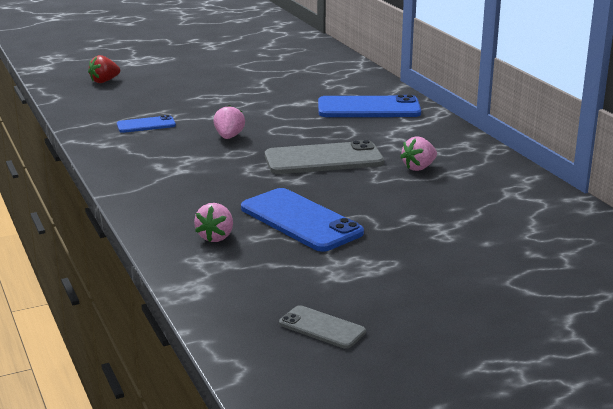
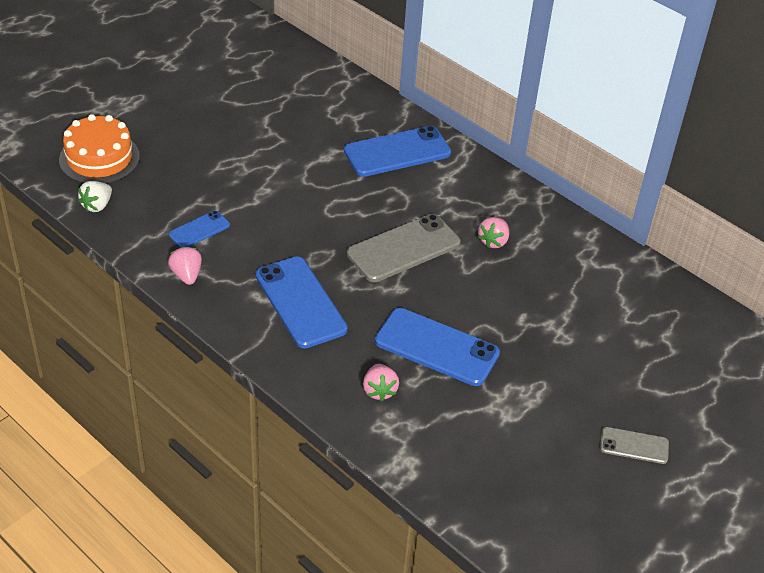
camera: 25 degrees left, 20 degrees up
red strawberry [88,55,120,83] -> orange cake [59,114,140,184]
pink strawberry [213,105,245,139] -> pink strawberry moved to [168,246,202,285]
grey phone [279,305,366,349] -> grey phone moved to [600,427,669,464]
none -> white strawberry [78,181,112,212]
none -> blue phone [255,256,348,348]

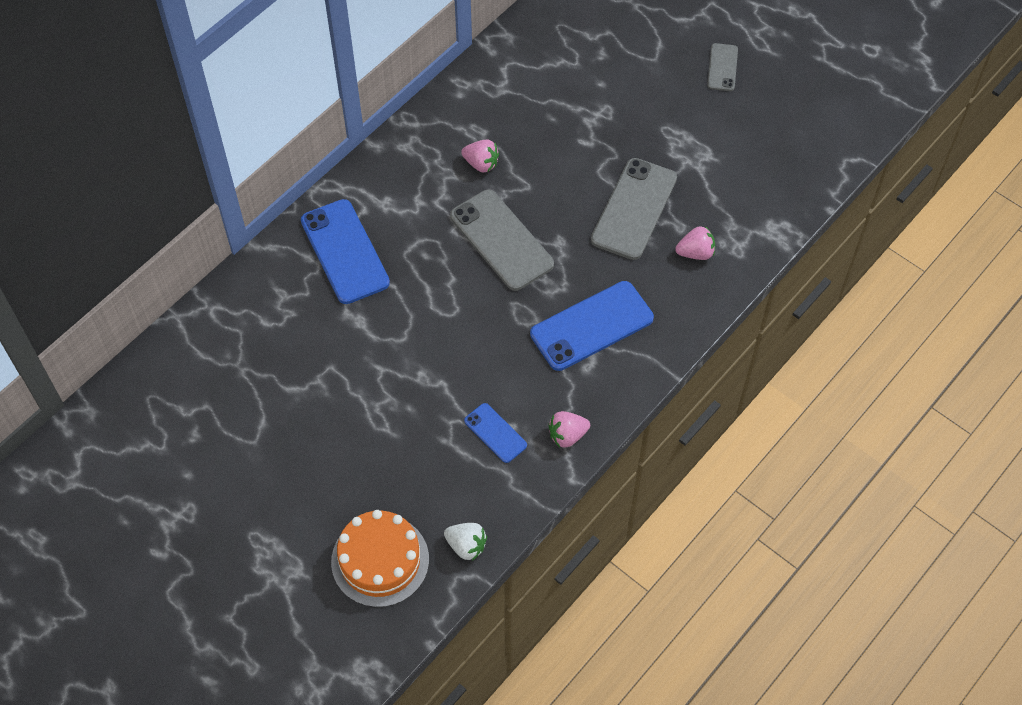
camera: 90 degrees left, 15 degrees up
blue phone [375,308,500,386] -> grey phone [591,158,677,260]

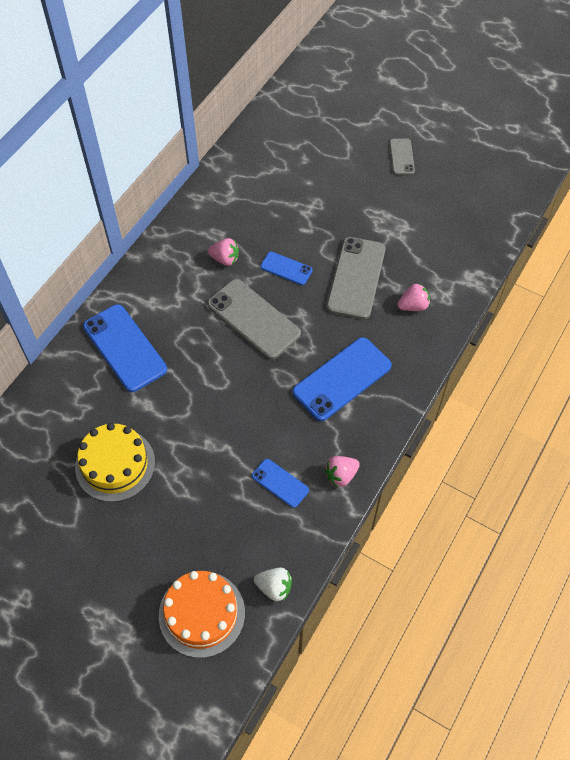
camera: 10 degrees left, 0 degrees up
none -> yellow cake [75,423,155,502]
none -> blue phone [260,252,313,285]

